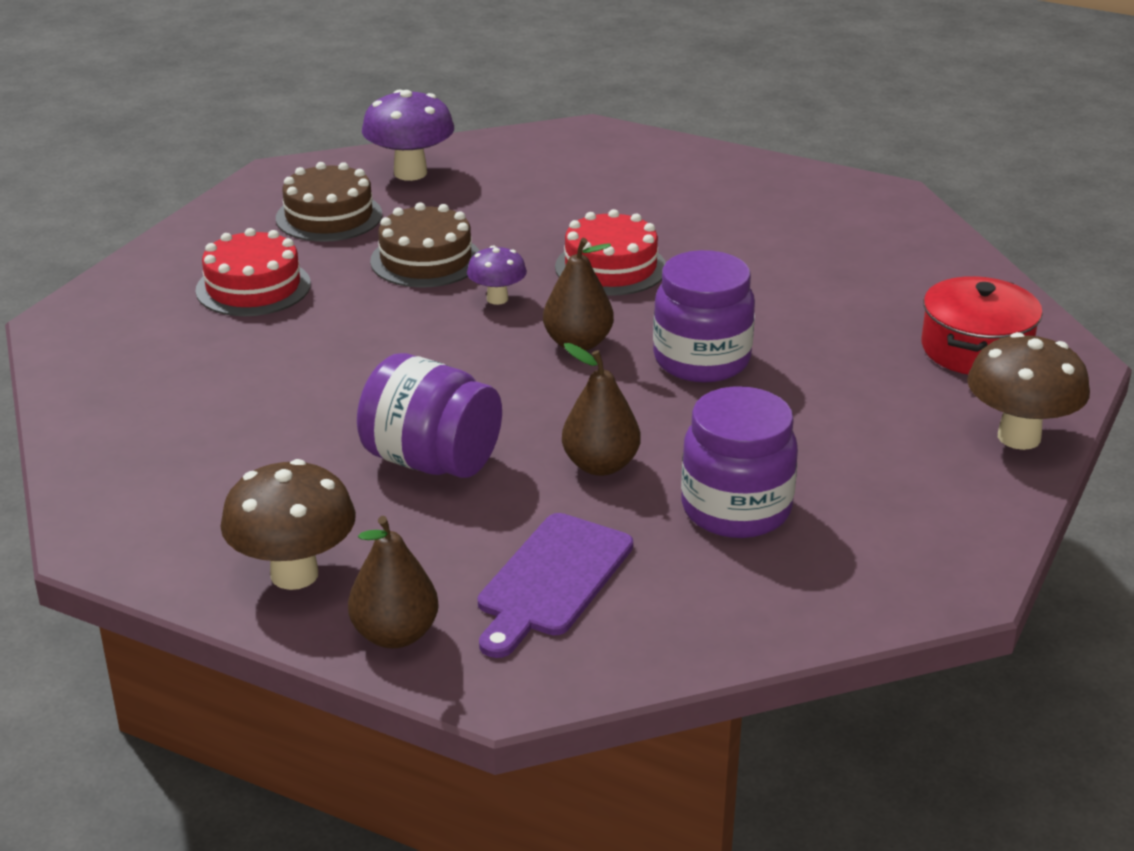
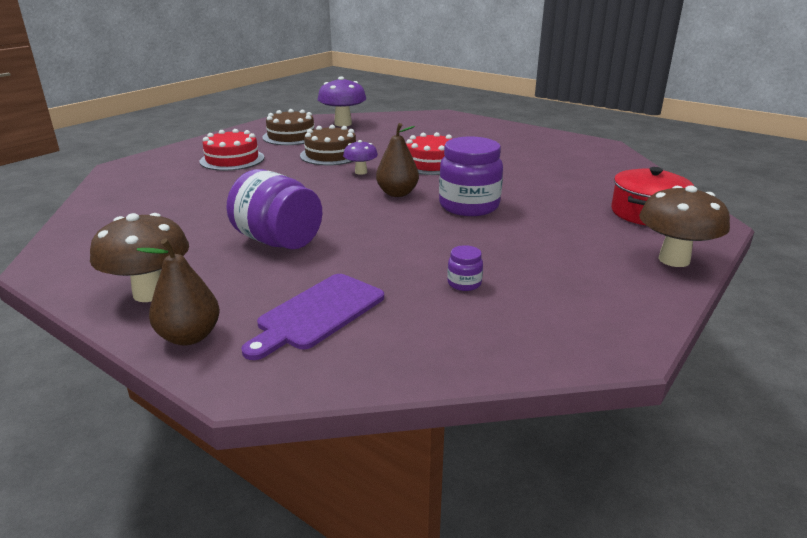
camera: 10 degrees right, 5 degrees down
brown pear [562,343,641,476] -> none
purple jar [681,386,798,538] -> purple jar [447,245,483,291], size x0.44

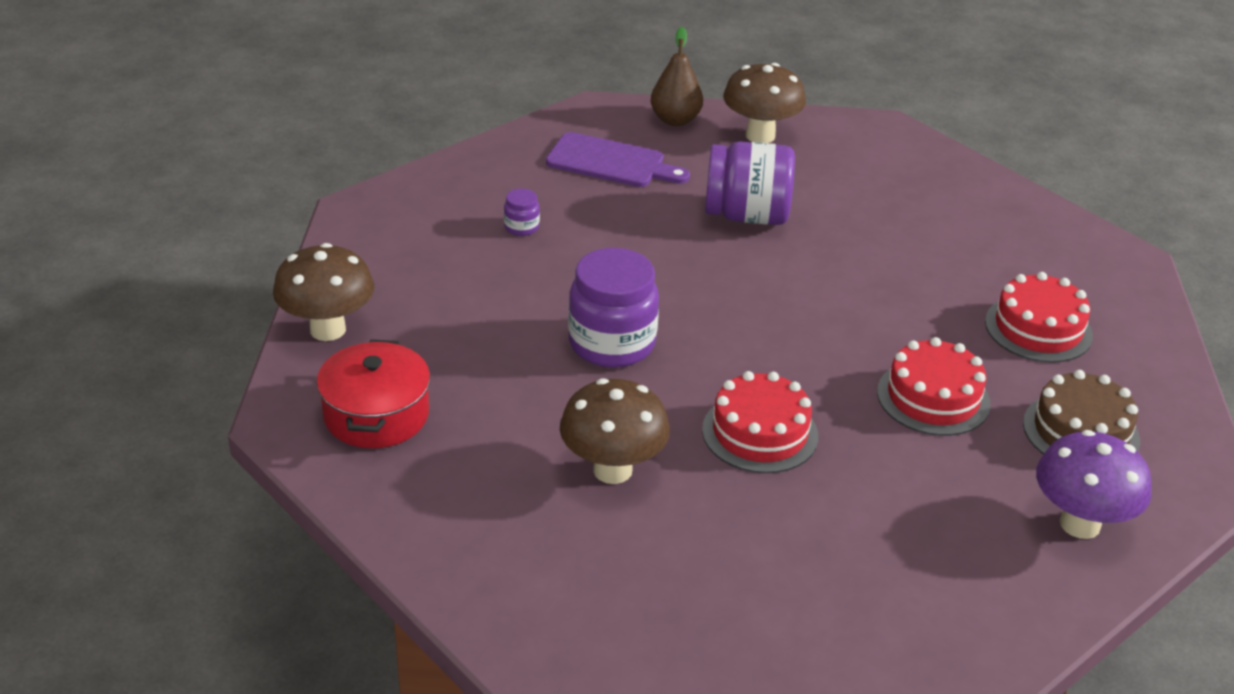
camera: 145 degrees right, 10 degrees up
purple cutting board [241,274,384,360] -> purple cutting board turned 105 degrees clockwise [546,132,690,187]
brown cake [300,125,356,165] -> red cake [877,337,991,436]
purple mushroom [343,140,378,175] -> none
brown pear [376,123,419,197] -> none
none -> brown mushroom [560,378,670,484]

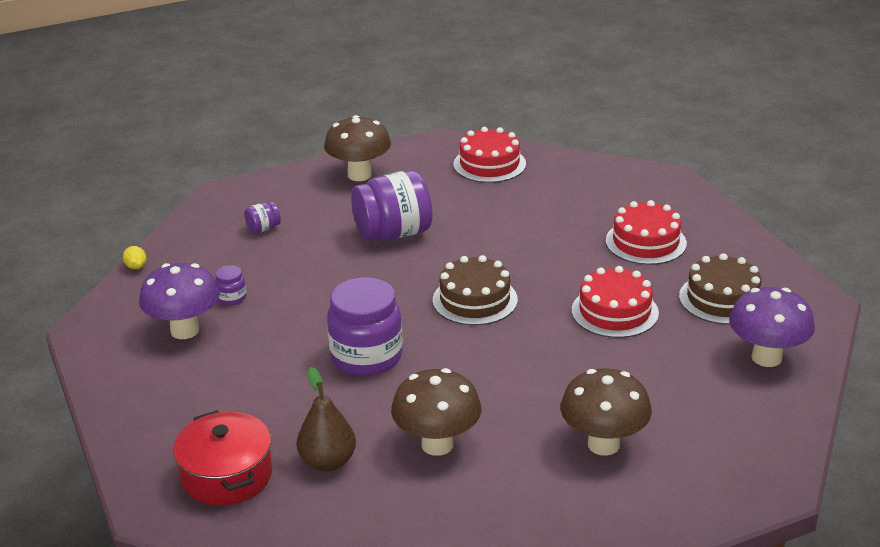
camera: 25 degrees left, 5 degrees down
brown mushroom [273,243,374,341] -> brown mushroom moved to [560,368,652,456]
purple cutting board [546,132,690,187] -> purple jar [244,202,281,234]
brown pear [650,27,703,126] -> brown pear moved to [297,367,356,471]
red cake [702,371,818,473] -> red cake moved to [454,127,526,183]
none -> yellow lemon [123,246,147,269]
none -> purple mushroom [139,263,220,339]
none -> brown cake [433,255,518,325]

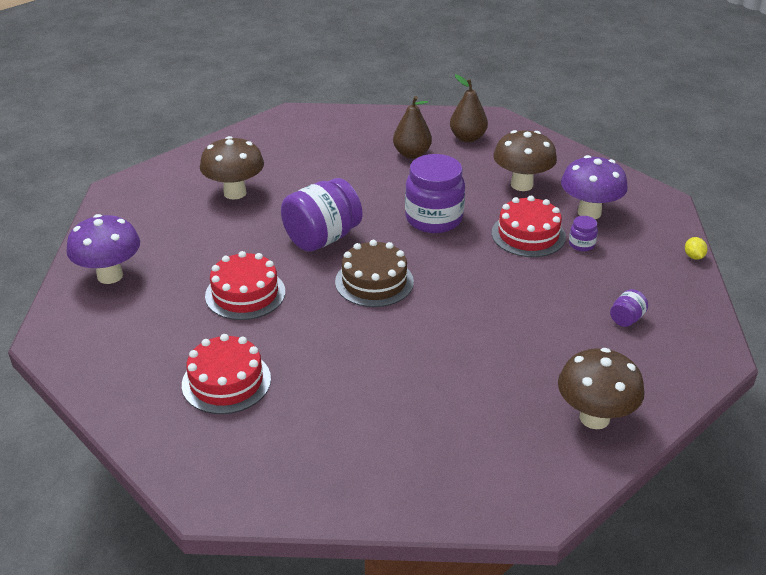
camera: 160 degrees right, 5 degrees up
yellow lemon [123,246,147,269] -> yellow lemon turned 45 degrees clockwise [685,237,707,260]
red pot [173,410,272,506] -> brown pear [450,74,488,142]
purple jar [351,170,433,241] -> purple jar moved to [281,178,362,252]
brown mushroom [391,368,481,456] -> brown mushroom moved to [493,130,557,191]
red cake [454,127,526,183] -> red cake moved to [492,196,566,257]
brown cake [679,253,761,325] -> none

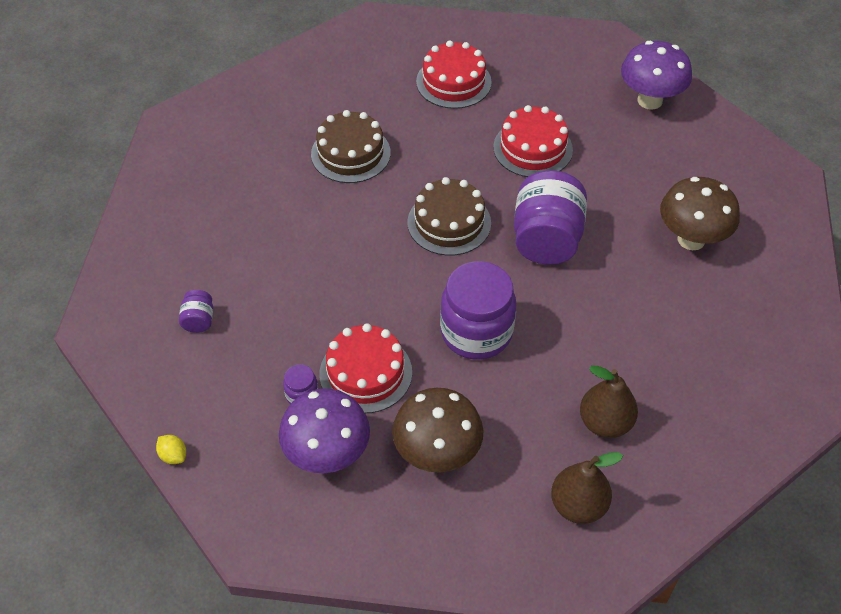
camera: 140 degrees right, 15 degrees up
brown mushroom [558,348,645,429] -> none
none -> brown cake [311,110,391,183]

